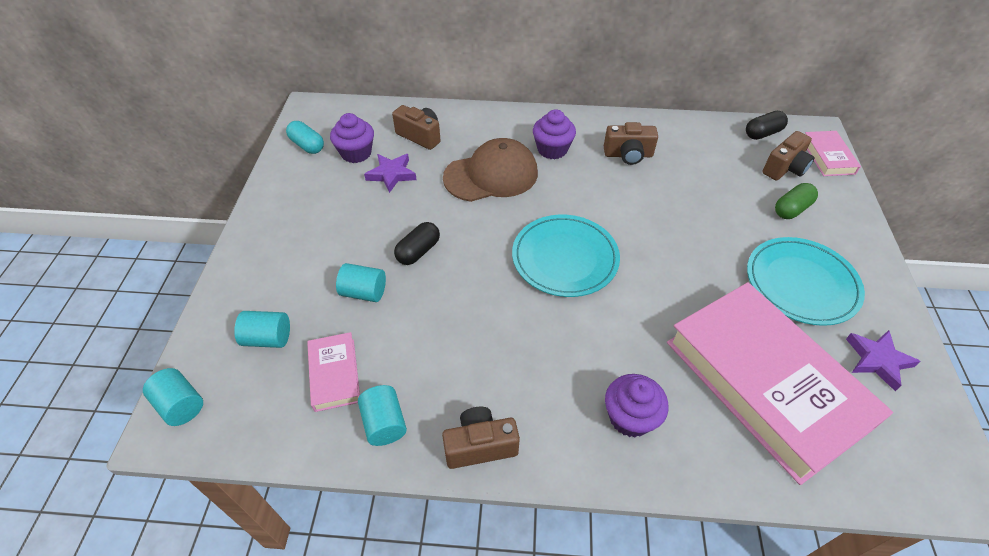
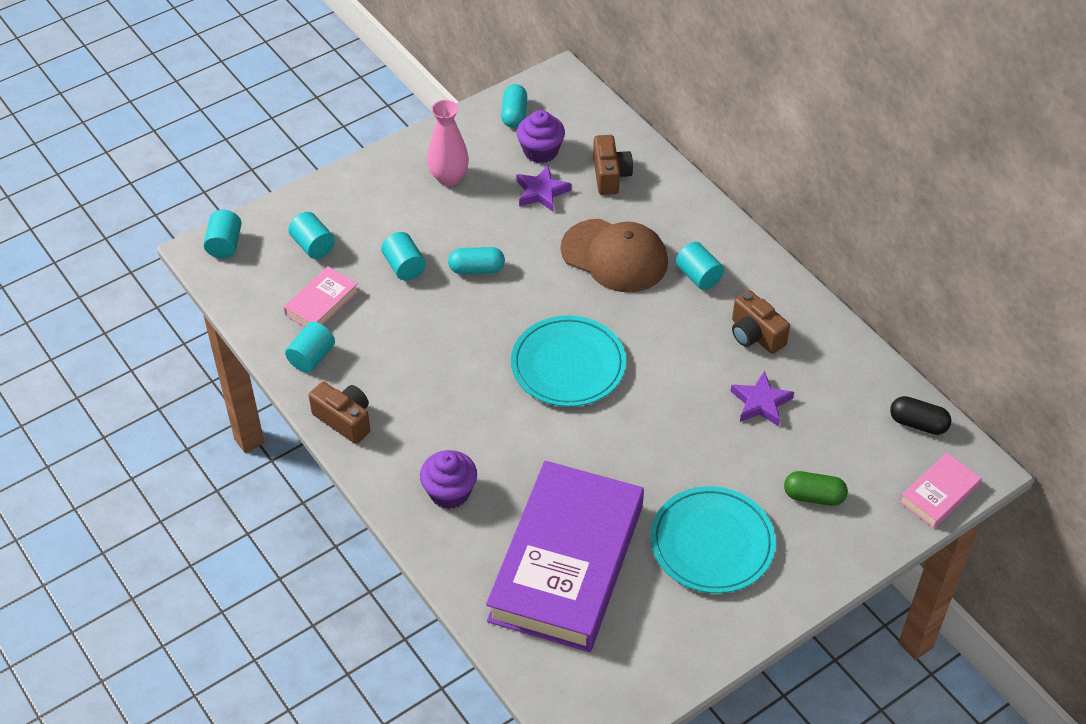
camera: 50 degrees right, 0 degrees up
black capsule [394,222,440,265] -> turquoise capsule [448,247,505,274]
purple cupcake [533,109,576,159] -> turquoise cylinder [676,242,724,290]
pink book [667,282,893,485] -> purple book [486,461,644,652]
brown camera [762,131,815,181] -> none
purple star [846,330,921,391] -> purple star moved to [731,371,794,427]
none -> pink vase [427,100,469,186]

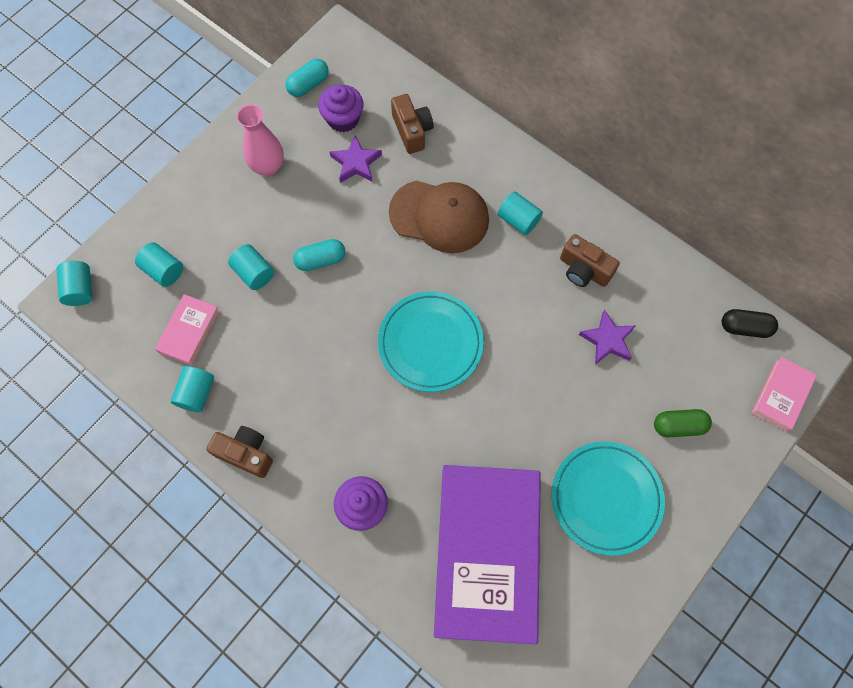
camera: 15 degrees left, 20 degrees up
turquoise capsule [501,84,527,128] -> turquoise capsule turned 60 degrees clockwise [285,59,329,97]

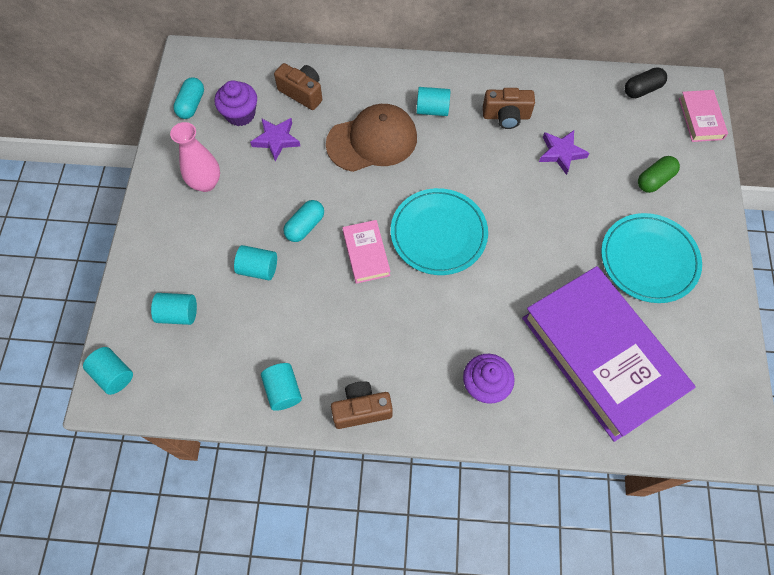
camera: 35 degrees left, 5 degrees down
pink book [155,294,220,366] -> pink book moved to [342,220,390,284]

